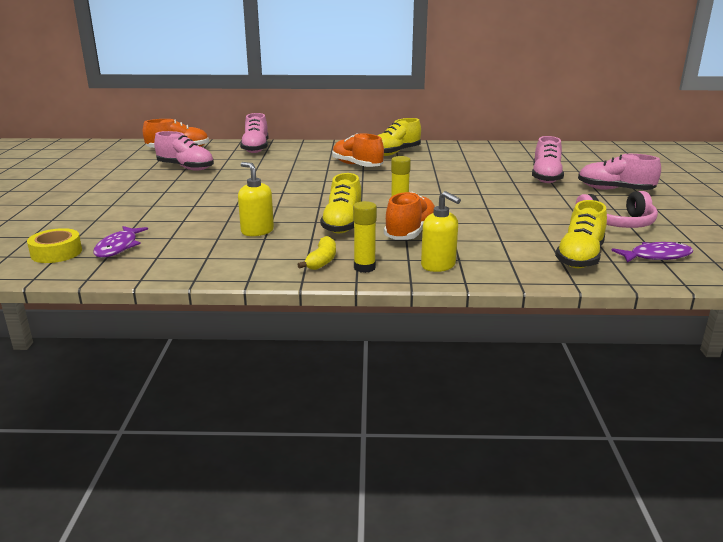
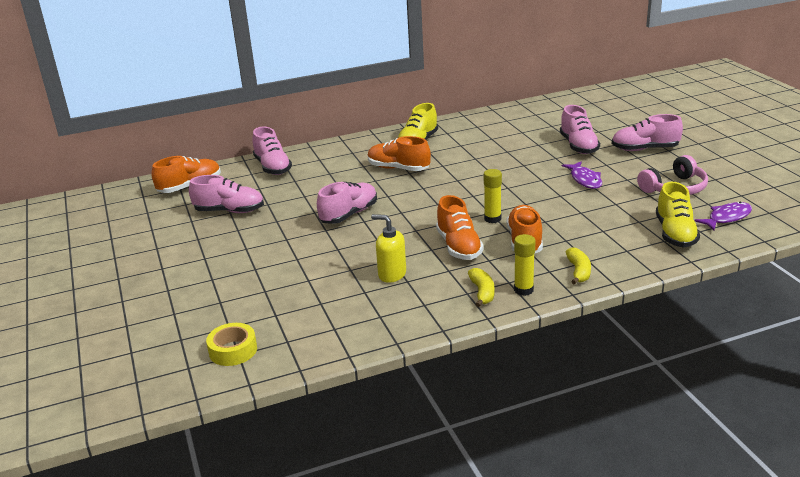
camera: 20 degrees left, 5 degrees up
purple fish [93,226,148,258] -> purple fish moved to [562,161,602,189]
yellow shoe [320,173,362,233] -> orange shoe [436,195,484,260]
yellow soap dispenser [421,191,461,272] -> yellow banana [566,247,591,285]
none -> pink shoe [317,182,377,224]

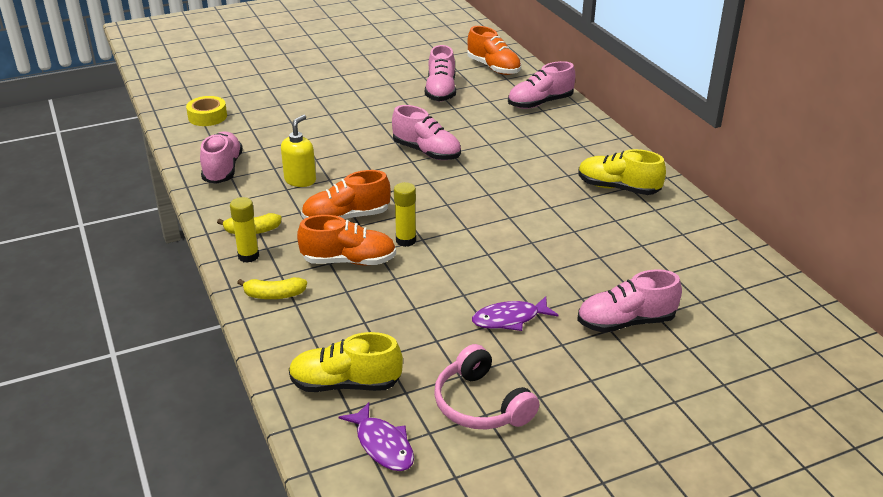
camera: 85 degrees right, 5 degrees up
orange shoe [368,136,431,171] -> none
pink shoe [612,114,683,151] -> pink shoe moved to [200,131,243,184]

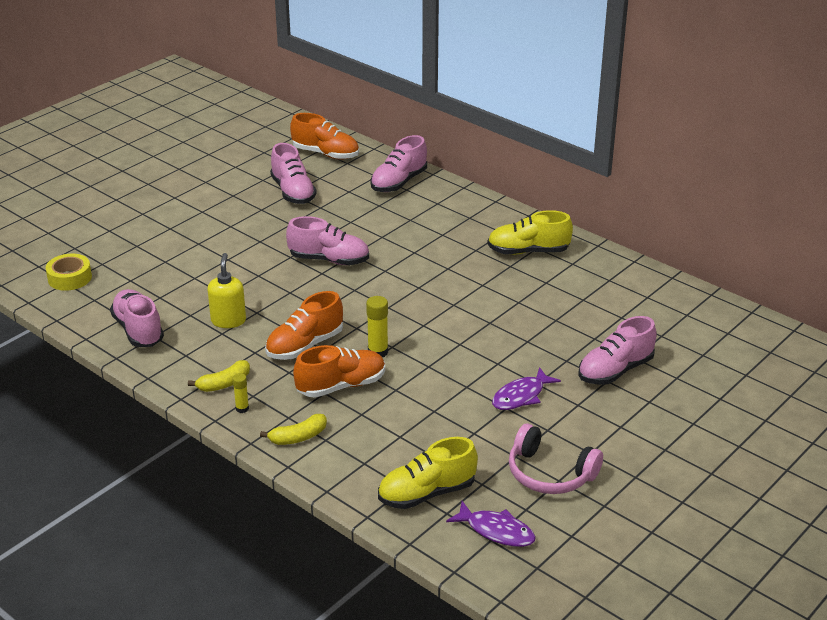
camera: 25 degrees left, 0 degrees up
yellow glue stick [230,197,259,263] -> yellow glue stick [232,373,249,413], size x0.62

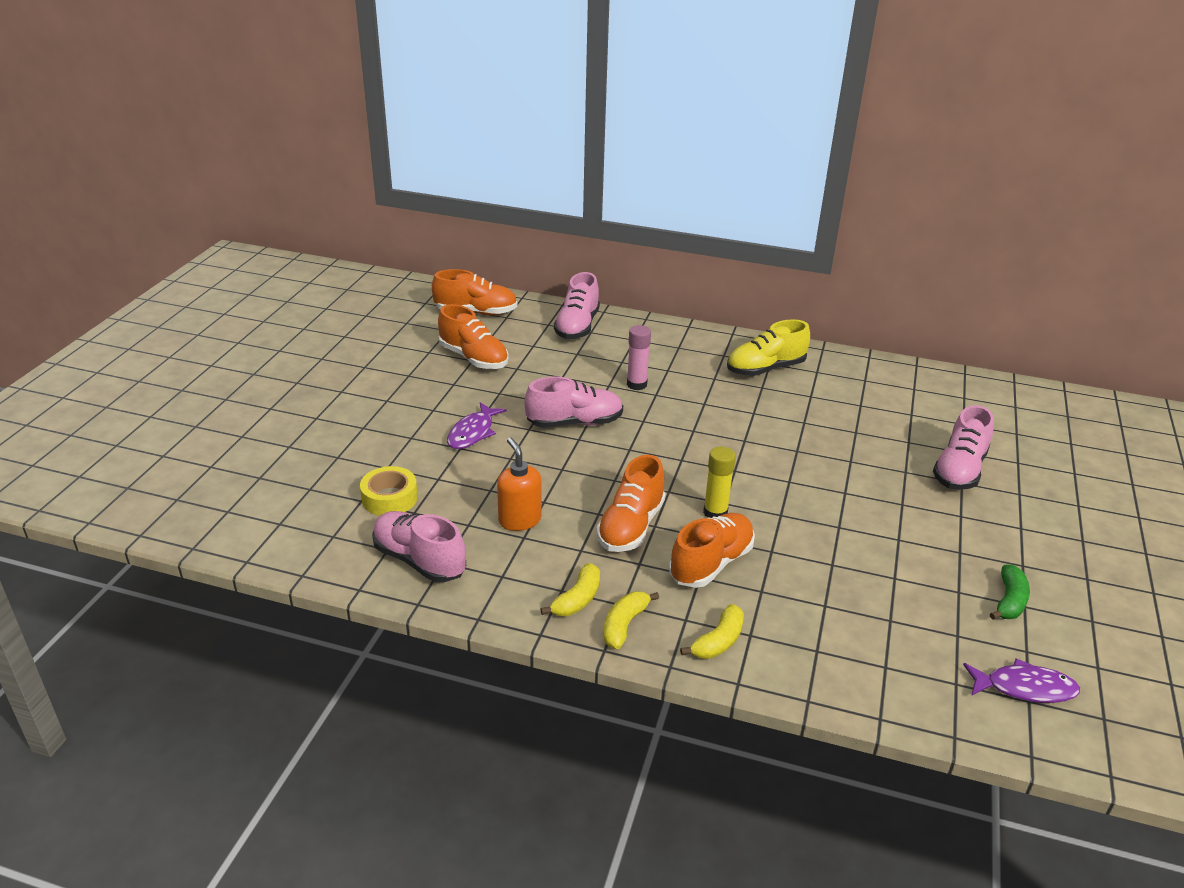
camera: 25 degrees left, 0 degrees up
yellow tape [46,254,92,291] -> yellow tape moved to [360,466,418,516]
yellow soap dispenser [208,253,246,328] -> orange soap dispenser [497,438,541,531]
yellow glue stick [232,373,249,413] -> yellow banana [604,592,659,649]
pink shoe [270,143,317,204] -> orange shoe [438,304,509,369]
yellow shoe [378,437,478,509] -> none
purple fish [492,367,561,410] -> purple fish moved to [447,402,506,449]
pink headphones [509,424,603,494] -> green banana [990,564,1030,620]
none -> pink glue stick [627,325,651,390]

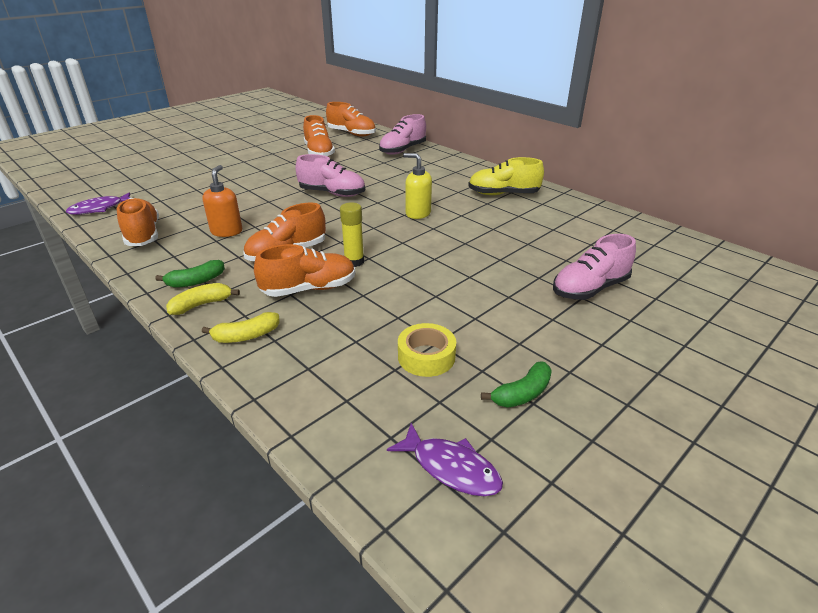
camera: 30 degrees right, 0 degrees up
yellow tape [360,466,418,516] -> yellow tape moved to [398,323,456,377]
pink shoe [372,511,466,583] -> orange shoe [117,198,159,246]
purple fish [447,402,506,449] -> purple fish moved to [66,192,130,215]
yellow banana [540,563,600,616] -> green banana [155,260,225,288]
pink glue stick [627,325,651,390] -> none
none -> yellow soap dispenser [403,153,432,219]

